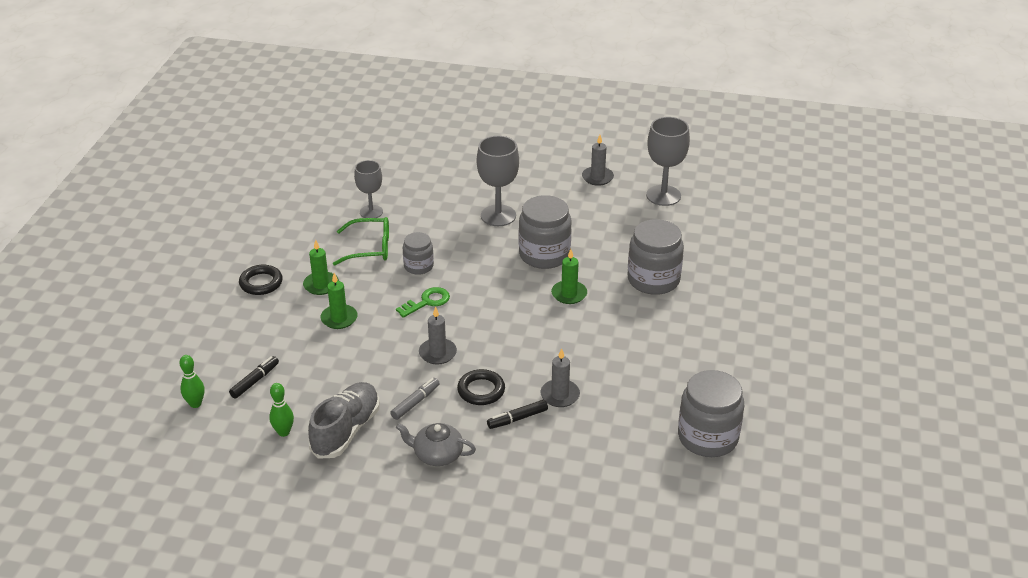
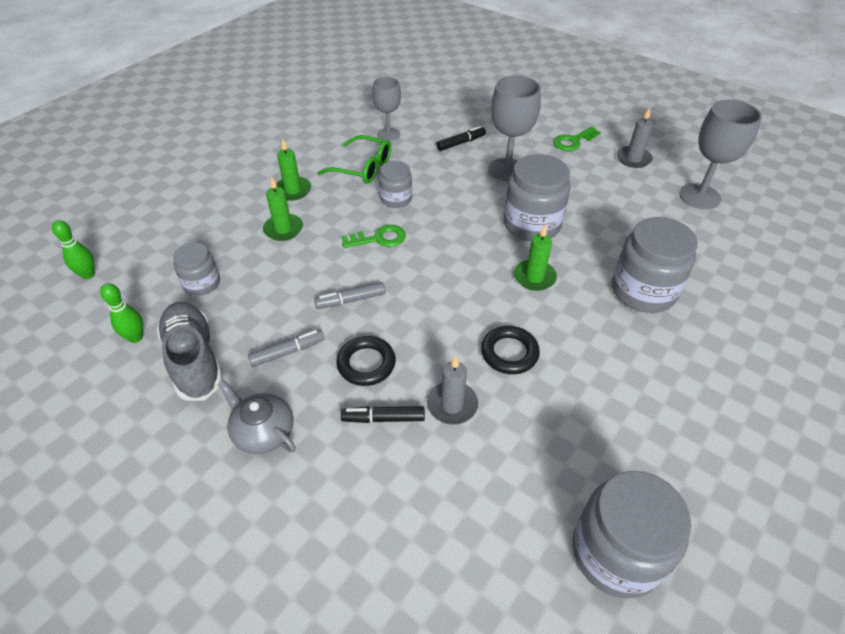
camera: 25 degrees right, 10 degrees up
black marker [229,356,279,399] -> black marker moved to [436,126,486,151]
black ring [239,265,283,295] -> black ring moved to [481,326,540,374]
grey shoe [308,382,380,459] -> grey shoe turned 75 degrees counterclockwise [157,302,223,401]
grey candle [419,307,457,365] -> grey marker [314,282,386,309]
none -> grey jar [173,243,220,296]
none -> green key [553,127,601,151]

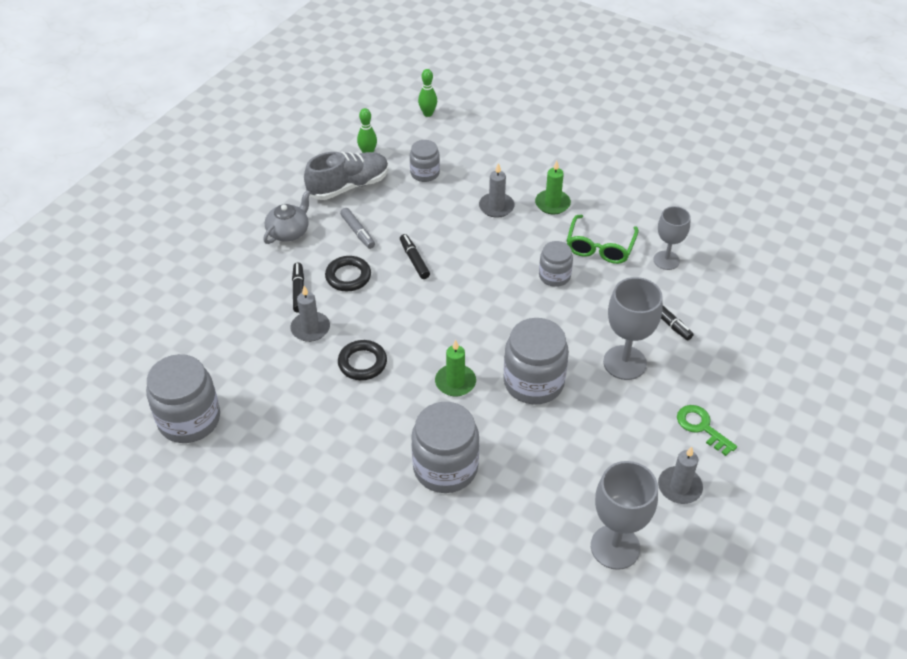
camera: 85 degrees right, 0 degrees up
green candle [263,177,303,241] -> grey candle [479,163,515,218]
grey marker [314,282,386,309] -> black marker [400,234,430,279]
green key [342,225,406,248] -> none

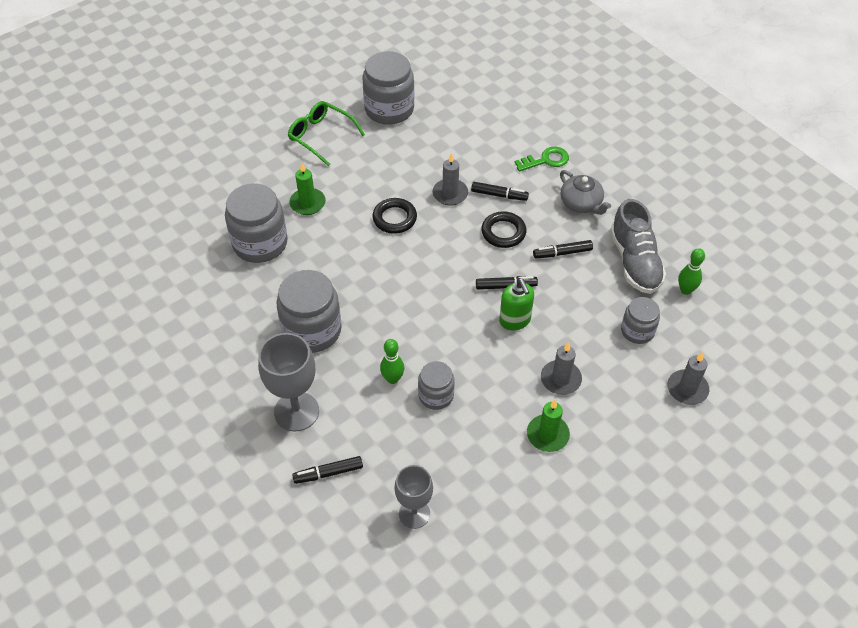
camera: 110 degrees right, 5 degrees up
grey marker [340,208,375,249] -> black marker [533,240,593,258]
green bowling pin [418,69,437,117] -> green bowling pin moved to [380,339,404,384]
green candle [435,340,476,396] -> green candle moved to [289,163,326,215]
green glasses [567,215,639,264] -> green glasses moved to [288,101,365,166]
grey goblet [591,461,658,570] -> none
grey candle [658,447,703,504] -> grey candle moved to [667,352,709,405]
green key [677,405,737,456] -> green key moved to [514,147,569,171]
none -> green soap dispenser [499,278,534,331]

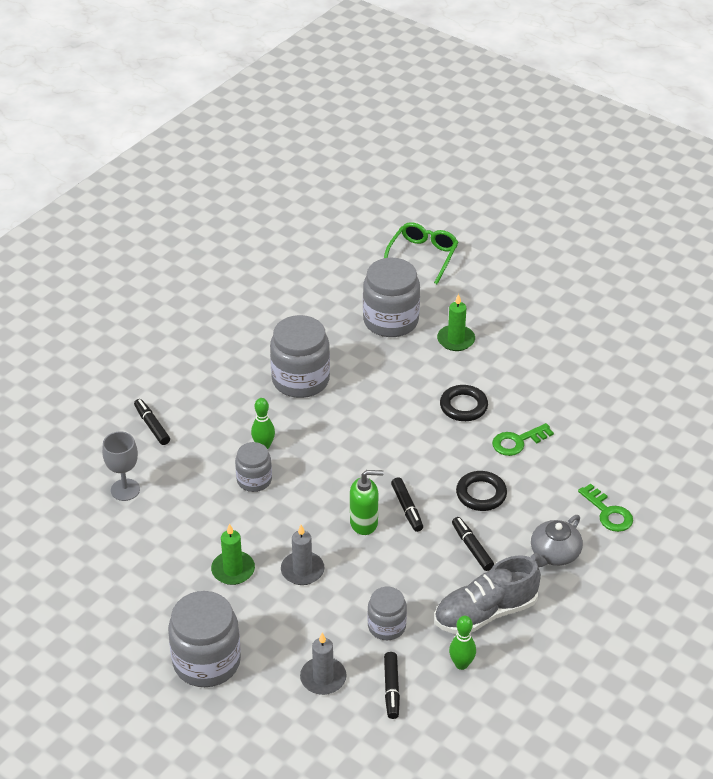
camera: 75 degrees right, 10 degrees down
grey goblet [258,333,319,432] -> none
green glasses [288,101,365,166] -> green glasses moved to [384,222,458,284]
grey jar [362,51,414,125] -> grey jar moved to [168,591,241,687]
grey candle [433,153,468,206] -> green key [492,423,554,456]
black marker [471,182,529,201] -> black marker moved to [384,652,400,719]
green soap dispenser [499,278,534,331] -> green soap dispenser turned 150 degrees counterclockwise [350,470,384,535]

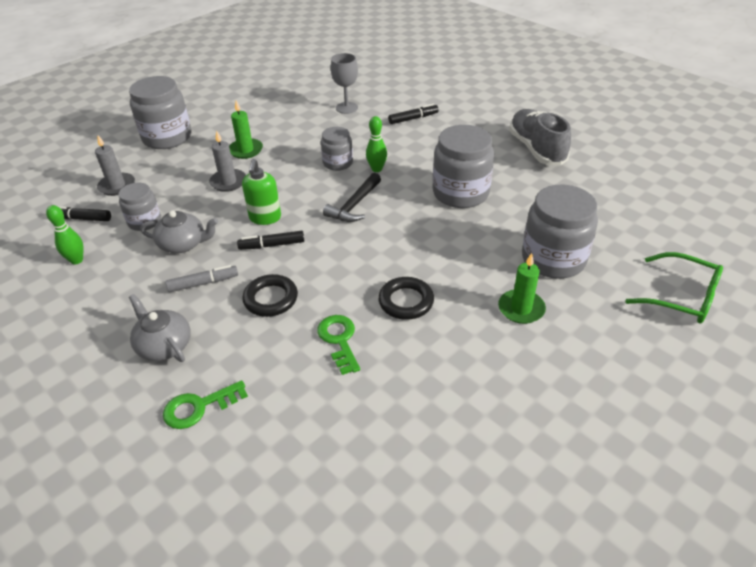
camera: 100 degrees right, 0 degrees up
grey shoe [434,555,541,634] -> grey shoe moved to [509,109,571,166]
black marker [452,517,494,571] -> grey marker [166,265,238,292]
none -> grey teapot [140,210,218,253]
none -> black hammer [323,173,381,222]

